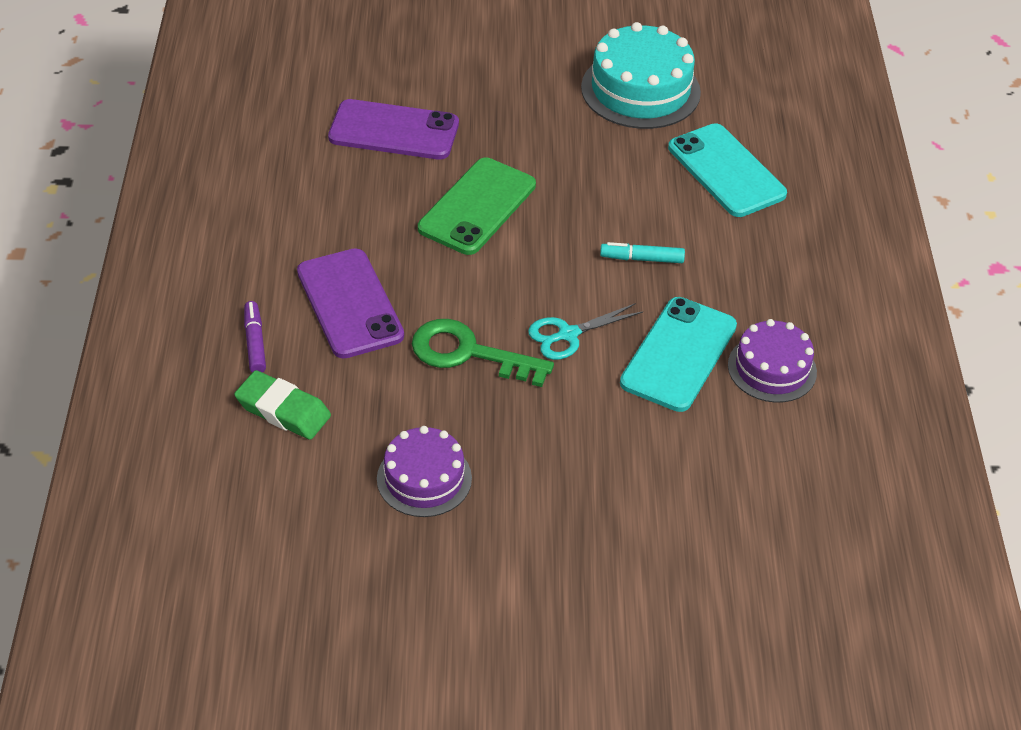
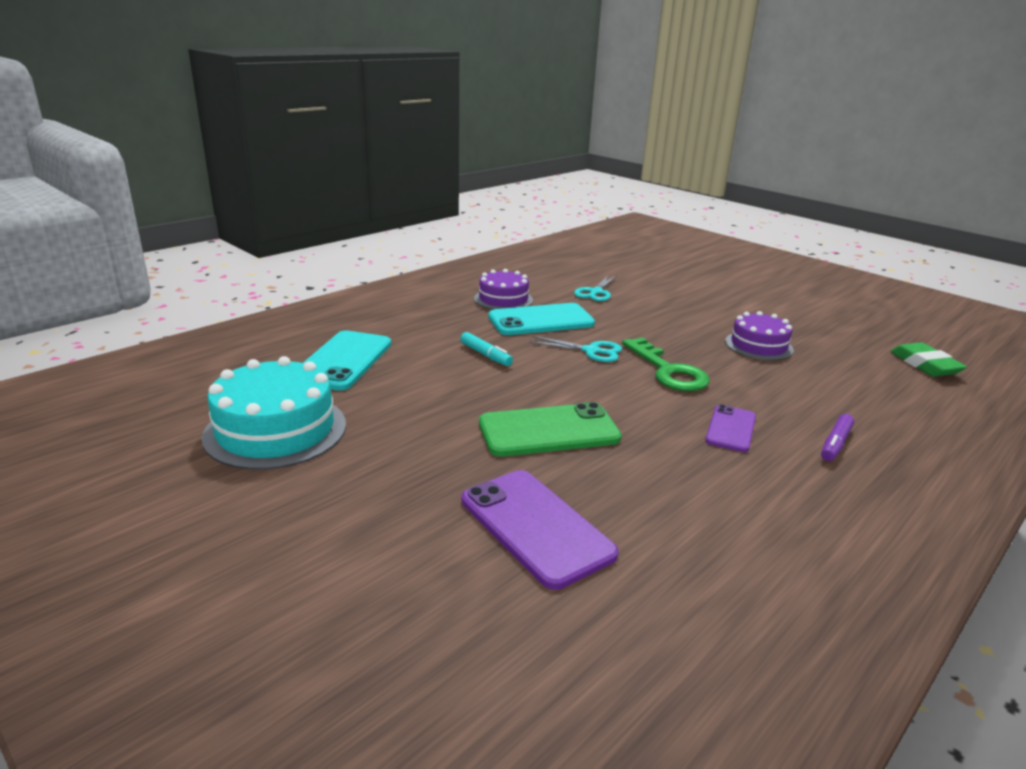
camera: 135 degrees left, 20 degrees down
green eraser [234,370,331,440] -> green eraser moved to [890,342,967,377]
purple phone [297,248,404,359] -> purple phone [705,404,756,452], size x0.60
none -> turquoise scissors [574,275,616,301]

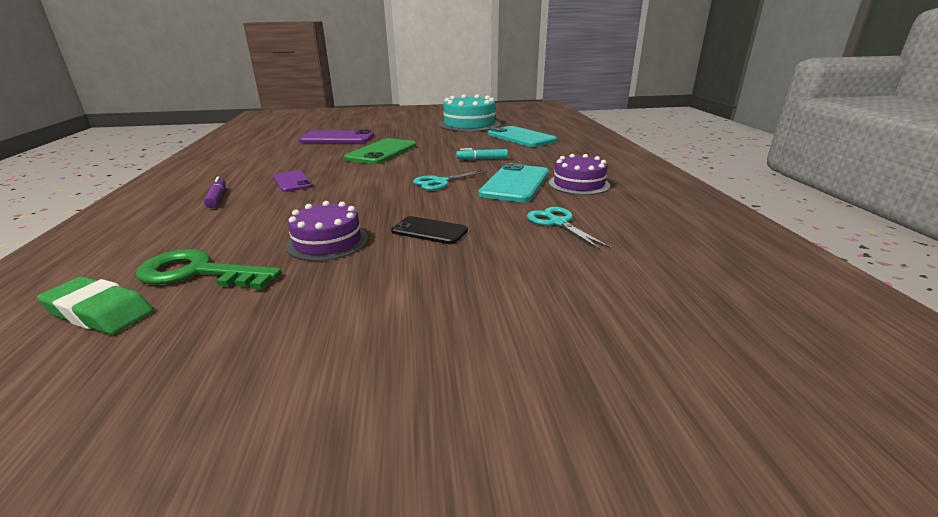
camera: 130 degrees right, 0 degrees up
green key [622,337,710,391] -> green key moved to [136,249,282,289]
none -> black phone [391,216,468,244]

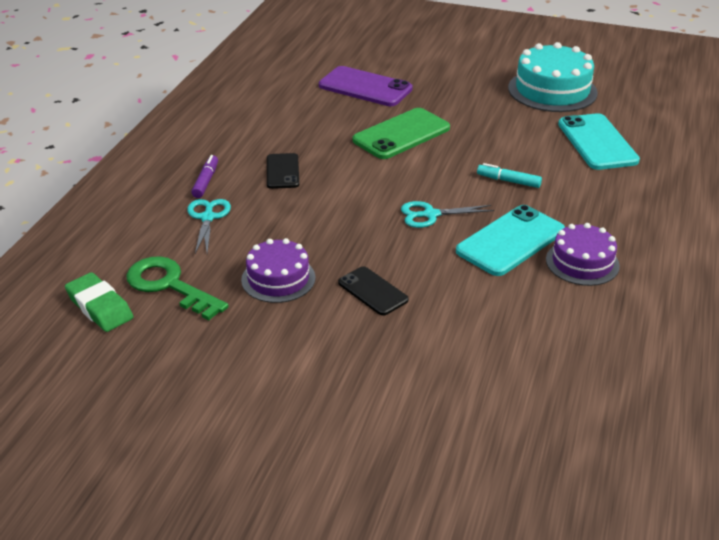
camera: 25 degrees right, 10 degrees up
purple phone [273,170,313,192] -> black phone [267,153,299,189]
turquoise scissors [527,207,611,250] -> turquoise scissors moved to [187,199,231,254]

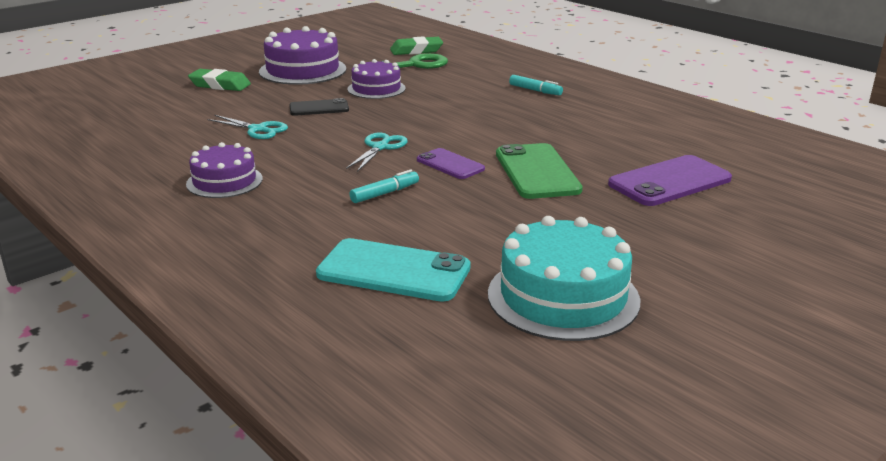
camera: 120 degrees right, 10 degrees down
turquoise scissors [187,199,231,254] -> turquoise scissors moved to [207,115,288,139]
purple marker [191,155,218,198] -> turquoise marker [509,75,563,95]
black phone [267,153,299,189] -> none
turquoise phone [456,205,565,276] -> none
none -> green eraser [188,69,251,91]
none -> purple cake [259,26,346,85]
none -> purple phone [417,148,485,179]

